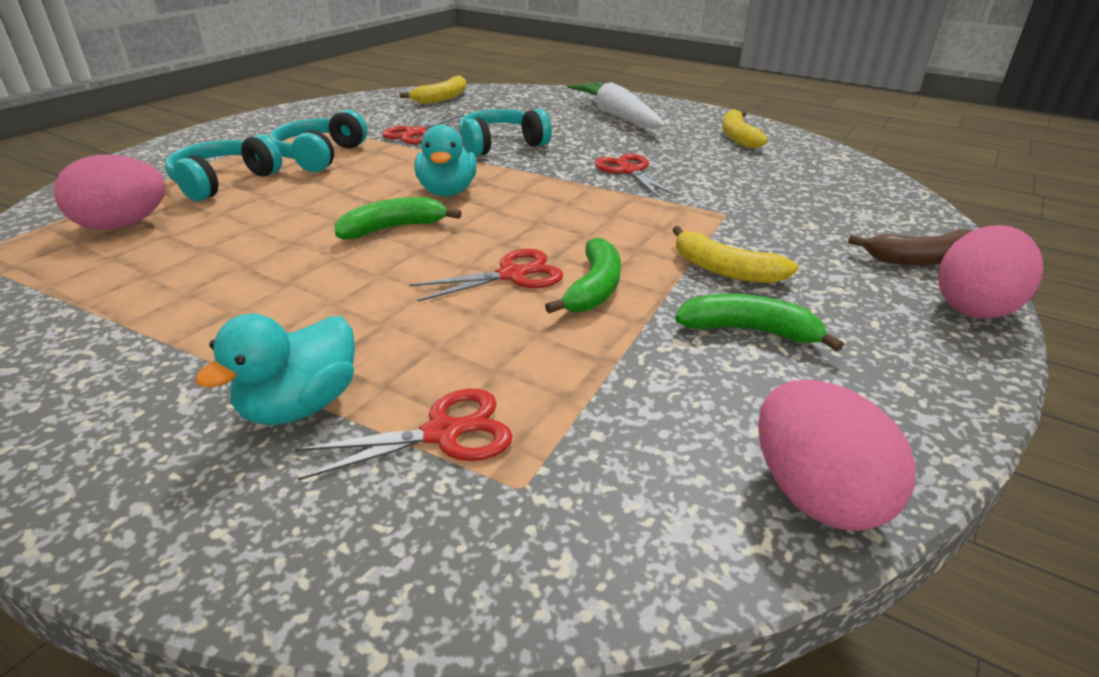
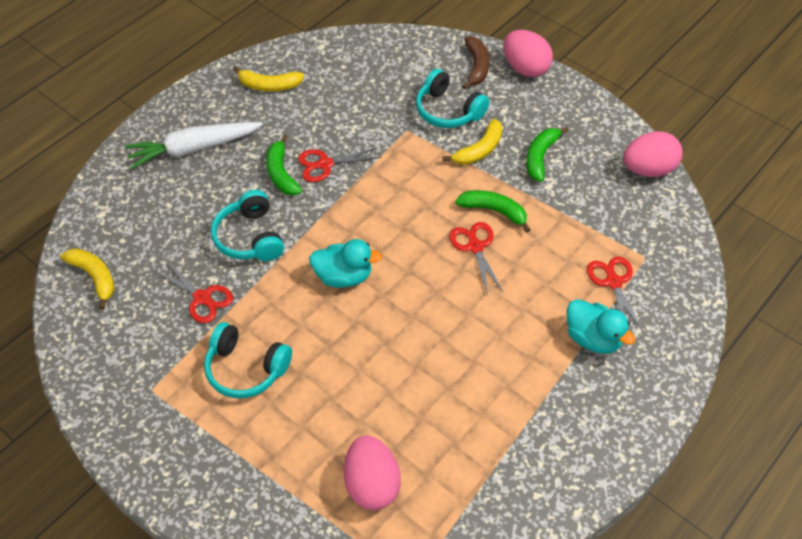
camera: 80 degrees left, 20 degrees up
turquoise headphones [165,134,282,201] -> turquoise headphones moved to [416,69,490,128]
green banana [335,197,462,240] -> green banana moved to [266,135,302,195]

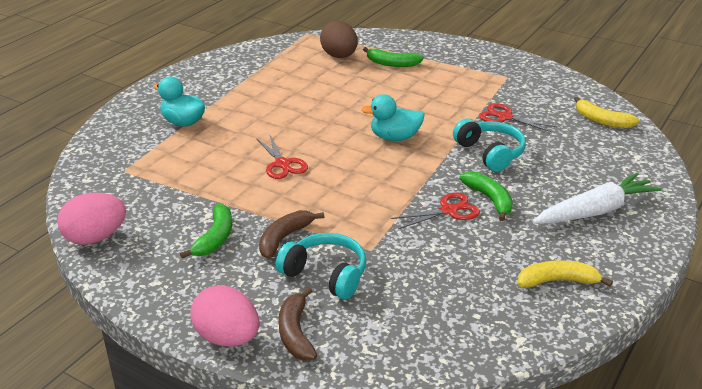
camera: 170 degrees right, 20 degrees down
turquoise headphones [204,322,292,398] -> none
pink egg [344,436,401,510] -> brown egg [320,21,358,58]
yellow banana [443,119,503,165] -> brown banana [259,210,324,259]
green banana [455,190,531,233] -> green banana moved to [363,47,424,67]
red scissors [587,256,643,331] -> none

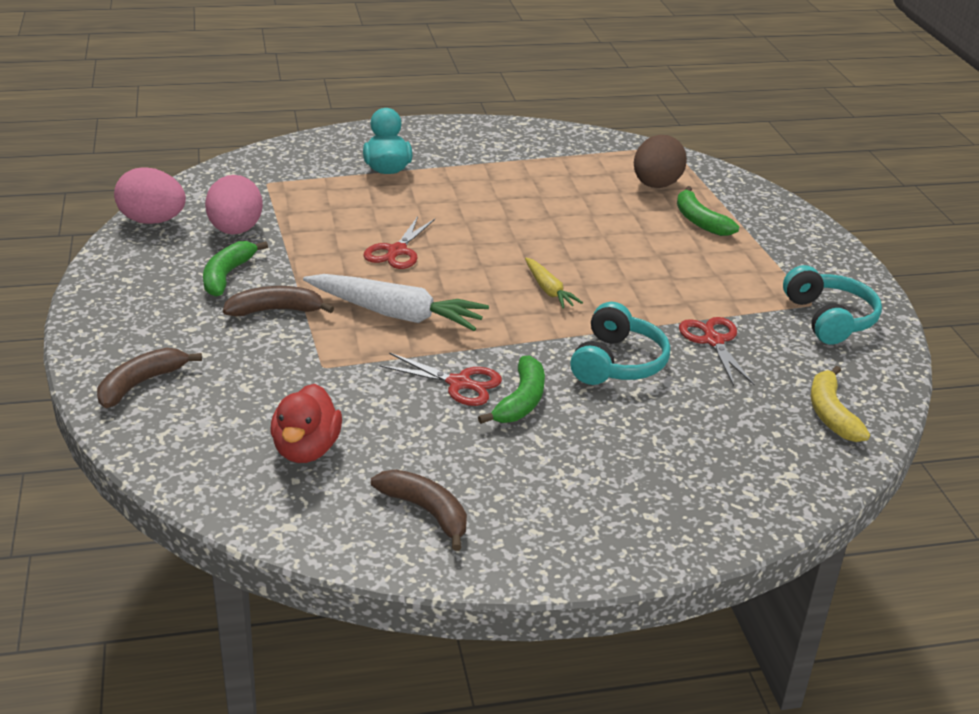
camera: 45 degrees right, 0 degrees up
green banana [180,204,232,258] -> green banana turned 135 degrees clockwise [203,241,268,297]
pink egg [190,285,259,346] -> pink egg moved to [205,175,263,235]
turquoise headphones [276,233,366,299] -> turquoise headphones moved to [783,265,882,345]
turquoise duck [361,94,425,141] -> yellow carrot [525,258,583,309]
yellow banana [518,260,613,288] -> brown banana [371,469,467,551]
white carrot [533,172,662,224] -> white carrot moved to [303,274,489,331]
none -> red duck [271,384,342,463]

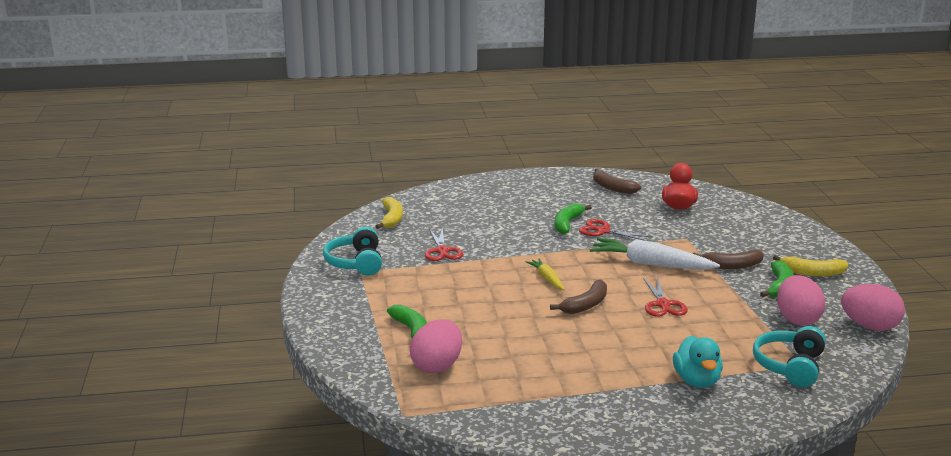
camera: 175 degrees left, 10 degrees down
brown banana [97,348,202,408] -> brown banana moved to [550,279,607,314]
red scissors [363,217,435,269] -> red scissors turned 150 degrees clockwise [643,276,688,317]
turquoise headphones [570,302,670,385] -> turquoise headphones moved to [753,326,826,387]
brown egg [634,135,687,188] -> pink egg [410,319,462,374]
none -> yellow banana [773,255,848,276]

